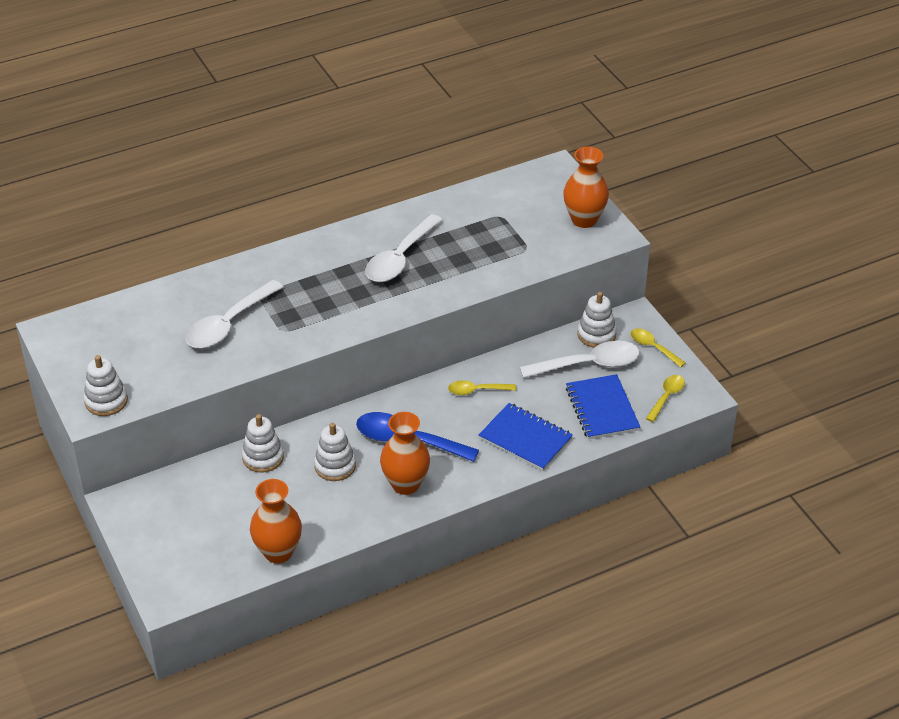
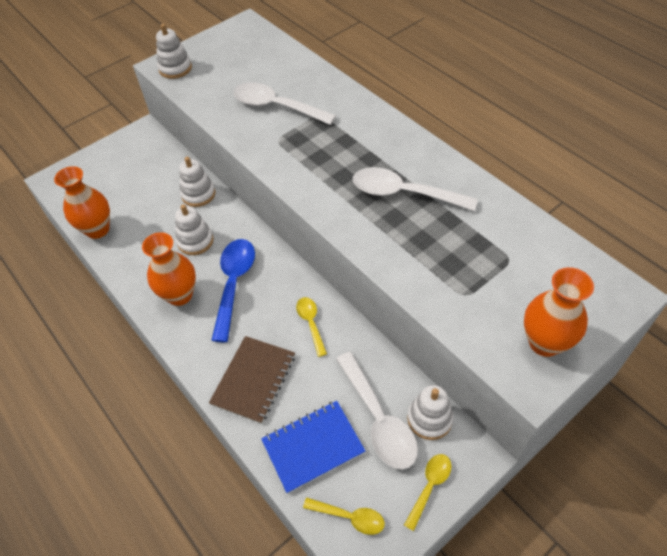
camera: 80 degrees right, 10 degrees up
blue notebook [479,403,573,471] -> brown notebook [209,336,295,424]

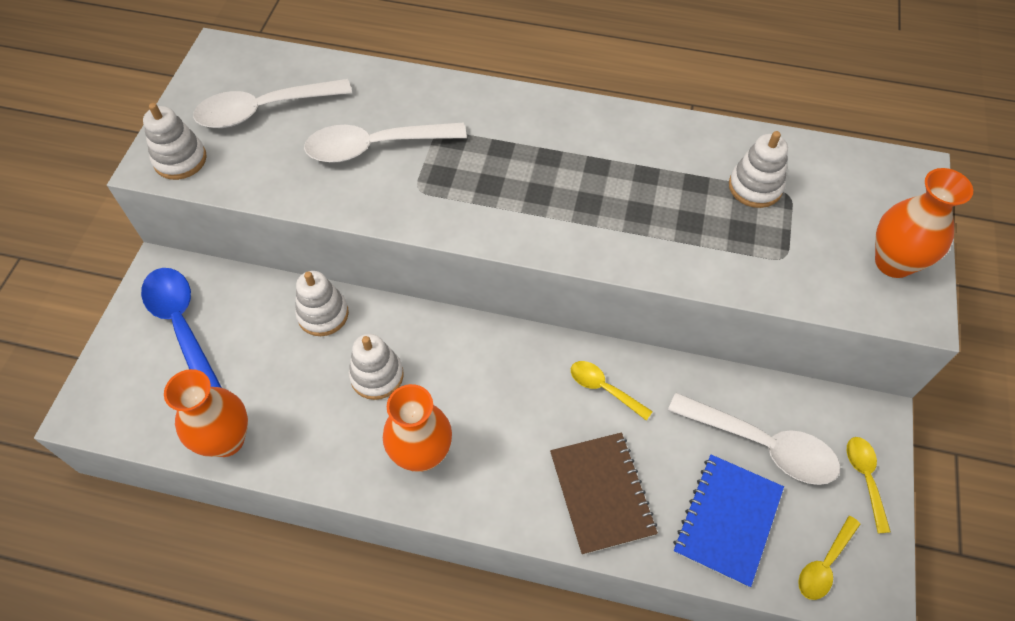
camera: 40 degrees left, 5 degrees up
blue spoon [211,239,255,342] -> blue spoon moved to [141,268,222,388]
yellow spoon [303,497,385,535] -> yellow spoon turned 150 degrees clockwise [798,516,860,600]
white spoon [353,167,478,211] -> white spoon moved to [193,79,352,128]
white stacking toy [407,385,454,440] -> white stacking toy moved to [729,131,788,208]

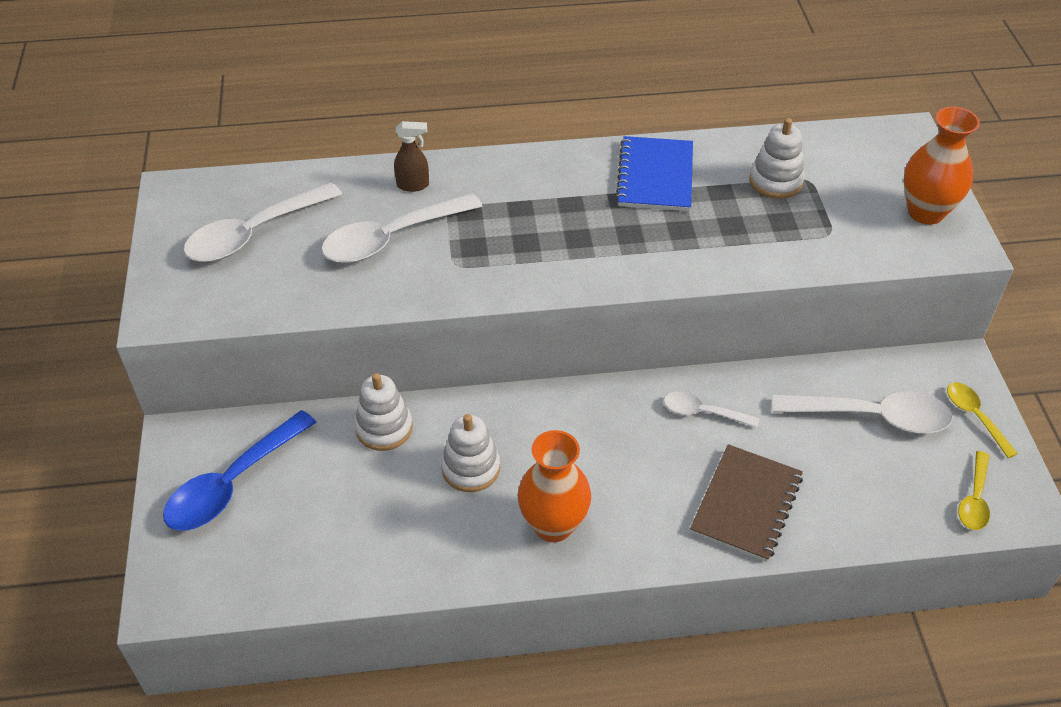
camera: 20 degrees left, 10 degrees down
blue spoon [141,268,222,388] -> blue spoon turned 90 degrees counterclockwise [163,410,316,531]
white stacking toy [143,103,207,180] -> none
orange vase [164,369,248,457] -> none
brown notebook [550,432,658,555] -> brown notebook turned 60 degrees clockwise [690,444,803,562]
yellow spoon [571,361,653,421] -> white spoon [664,392,760,428]
blue notebook [673,455,784,588] -> blue notebook moved to [615,136,693,211]
none -> brown spray bottle [394,121,429,192]

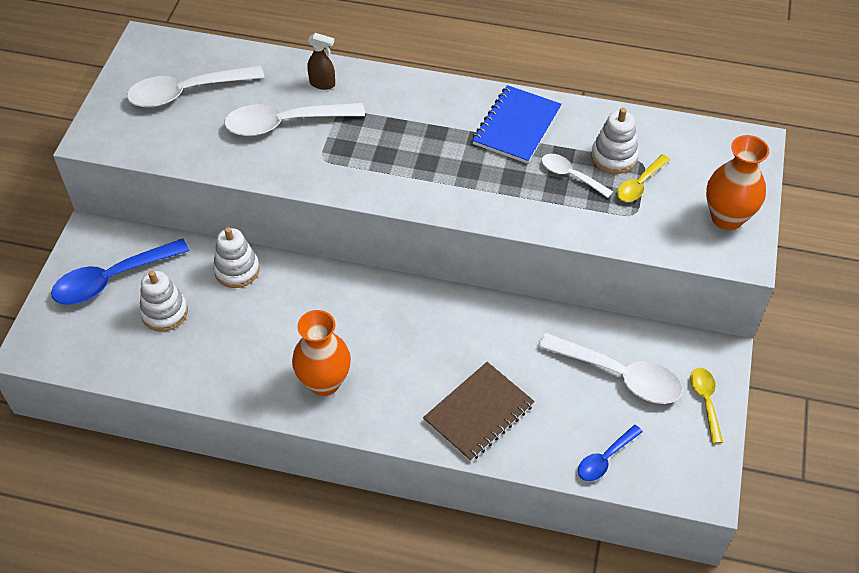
camera: 20 degrees right, 5 degrees up
white stacking toy [441,414,500,492] -> white stacking toy moved to [139,271,188,332]
white spoon [664,392,760,428] -> white spoon moved to [542,154,613,198]
yellow spoon [958,451,990,530] -> yellow spoon moved to [617,154,670,202]
none -> blue spoon [578,425,643,481]

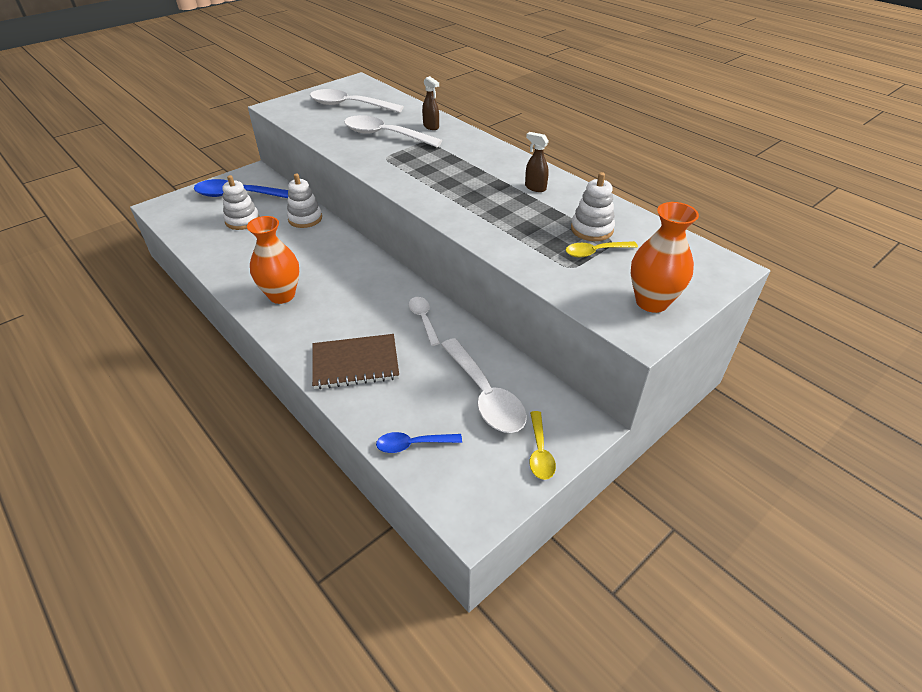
camera: 35 degrees right, 10 degrees down
blue notebook [472,85,562,164] -> brown spray bottle [525,132,549,192]
white spoon [542,154,613,198] -> white spoon moved to [409,297,440,346]
yellow spoon [690,368,723,444] -> yellow spoon turned 150 degrees clockwise [529,411,556,480]

